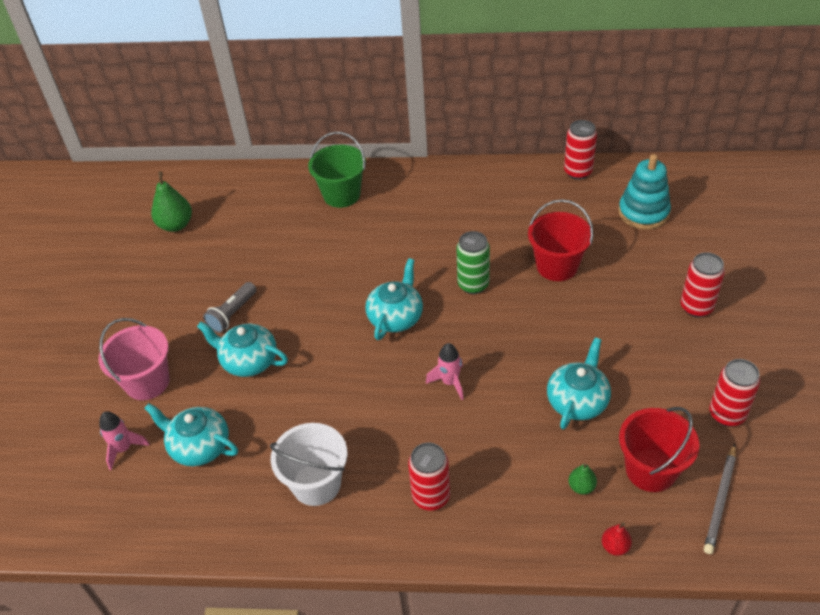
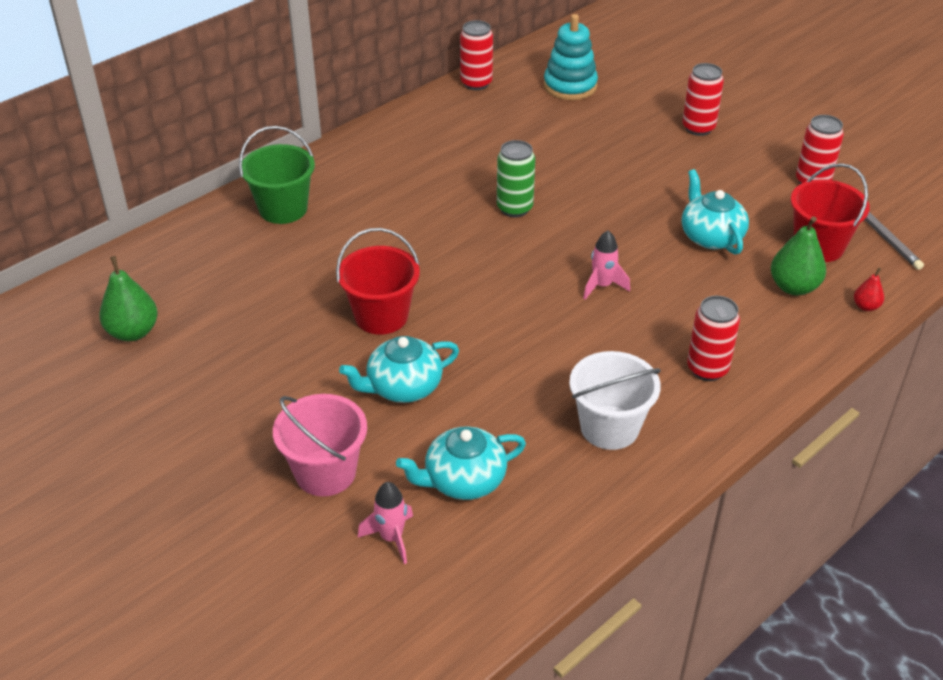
camera: 50 degrees left, 5 degrees down
grey flashlight [203,282,257,333] -> none
turquoise teapot [365,258,423,340] -> none
red bucket [528,199,593,281] -> red bucket moved to [336,228,420,335]
green pear [569,463,597,494] -> green pear [771,216,826,295], size x1.86

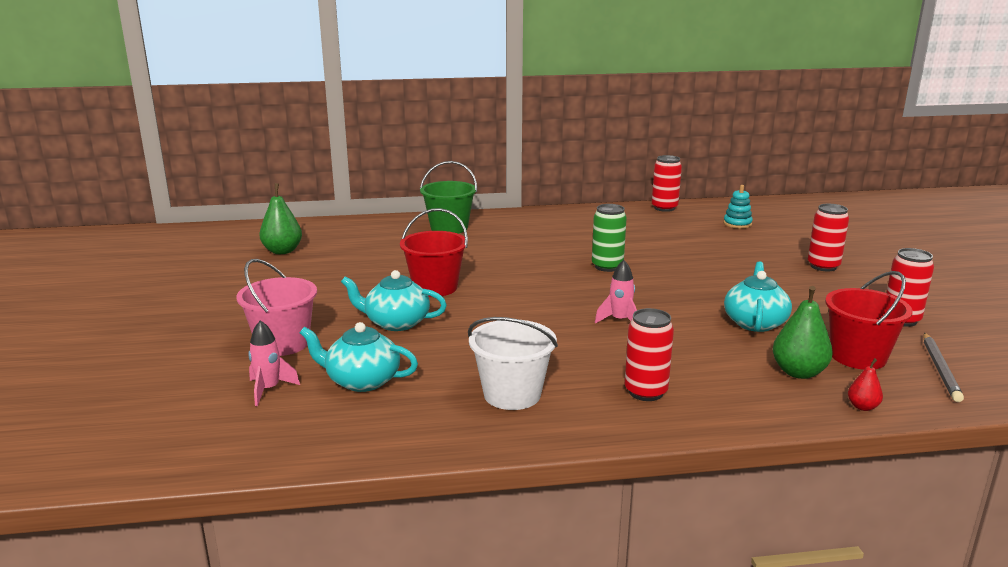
camera: 35 degrees right, 20 degrees down
turquoise stacking toy [544,14,598,100] -> turquoise stacking toy [723,185,753,229], size x0.60

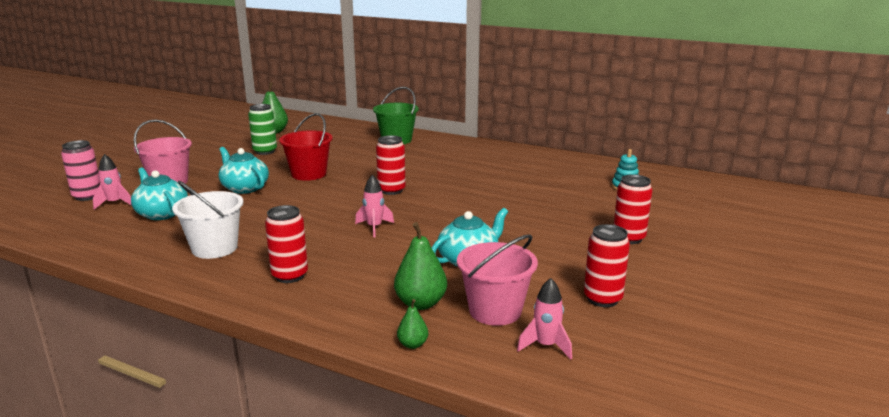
camera: 35 degrees right, 0 degrees up
green can [592,204,627,272] -> green can moved to [248,104,277,155]
red can [652,155,682,212] -> red can moved to [376,135,406,195]
red bucket [825,271,913,370] -> pink bucket [457,234,538,326]
red pear [848,358,883,411] -> green pear [397,299,428,349]
grey pencil [924,333,964,402] -> pink rocket [517,278,572,360]
none -> pink can [61,140,100,201]

